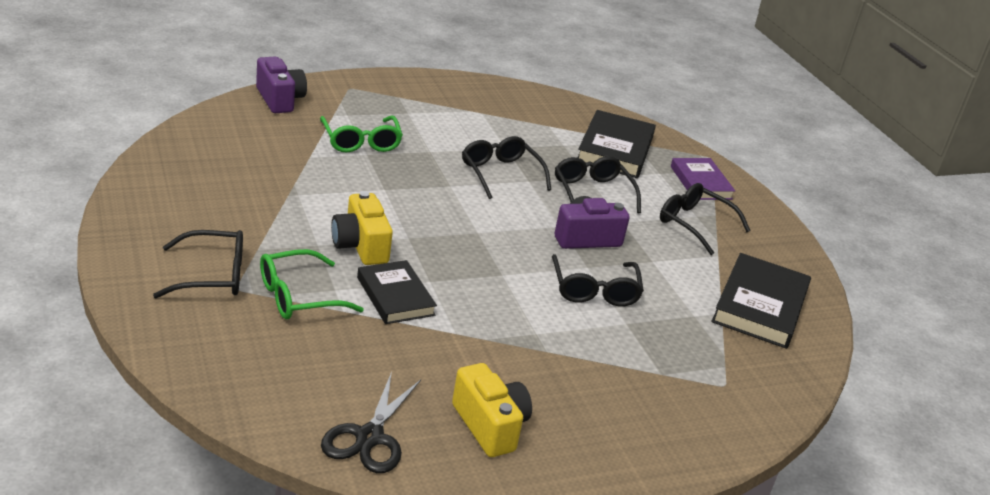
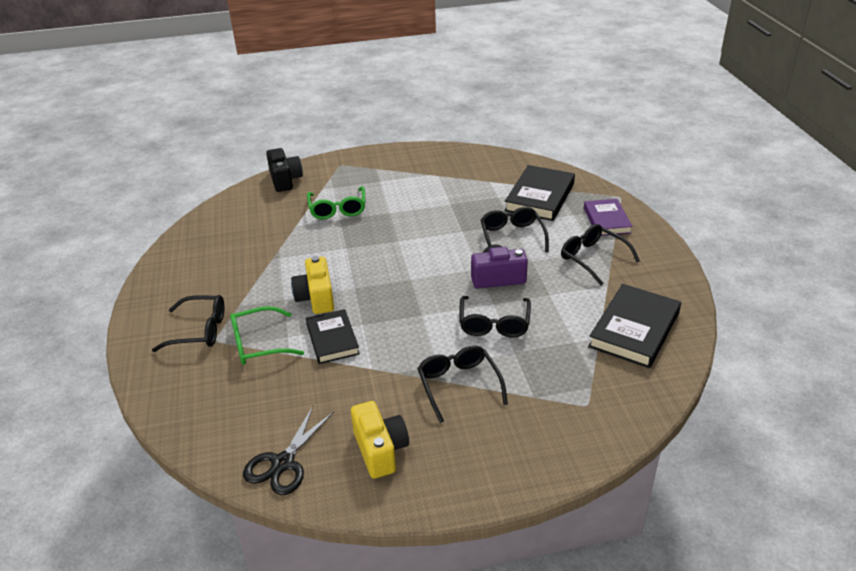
camera: 15 degrees right, 5 degrees up
purple camera [256,57,307,113] -> black camera [266,148,303,192]
black glasses [462,136,551,199] -> black glasses moved to [417,345,508,423]

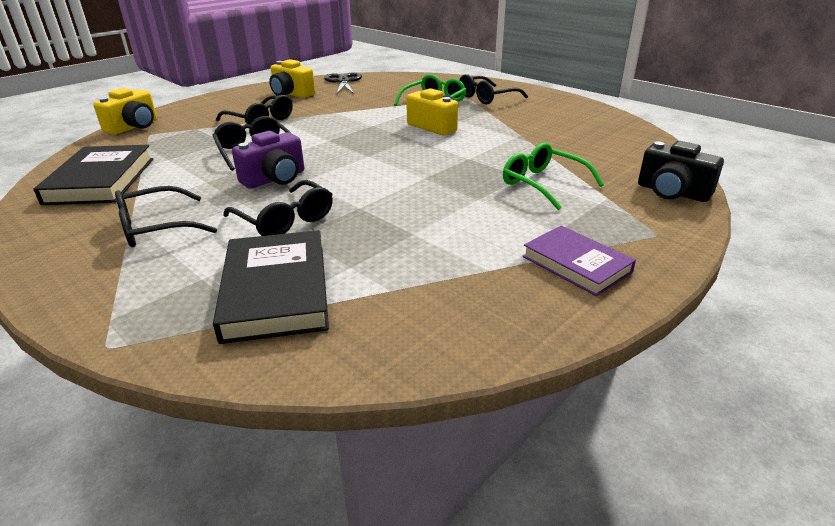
camera: 145 degrees right, 5 degrees down
black book [306,309,360,364] -> none
black glasses [561,224,640,286] -> black glasses turned 135 degrees clockwise [115,186,217,247]
purple book [584,199,633,236] -> purple book moved to [523,226,636,296]
none -> yellow camera [93,88,157,135]

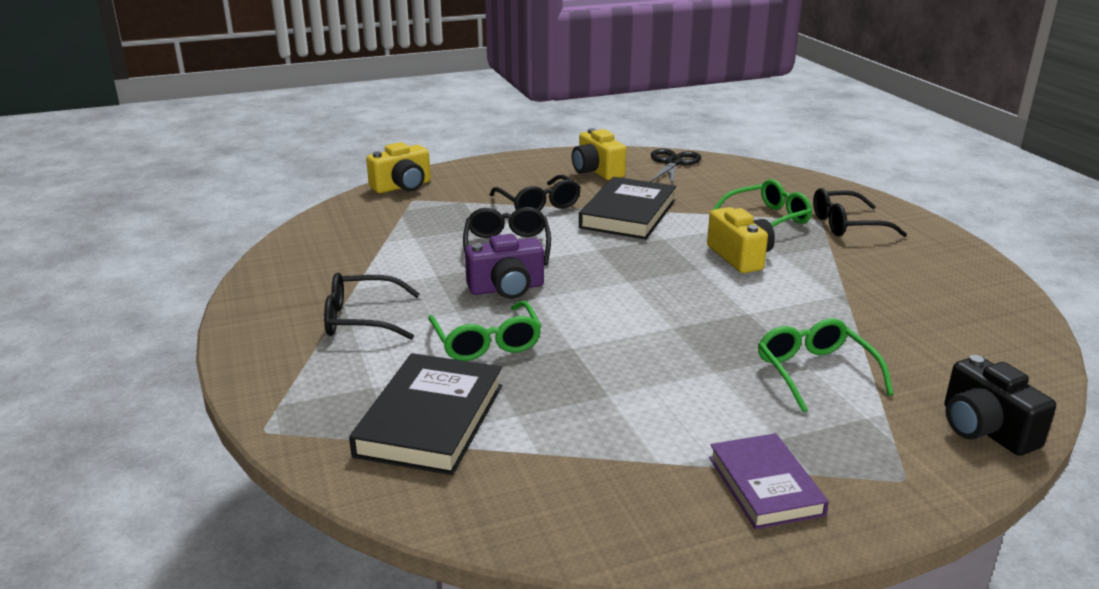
camera: 25 degrees right, 5 degrees down
black book [34,145,153,205] -> black book moved to [579,177,676,239]
black glasses [223,180,333,236] -> green glasses [428,301,542,361]

